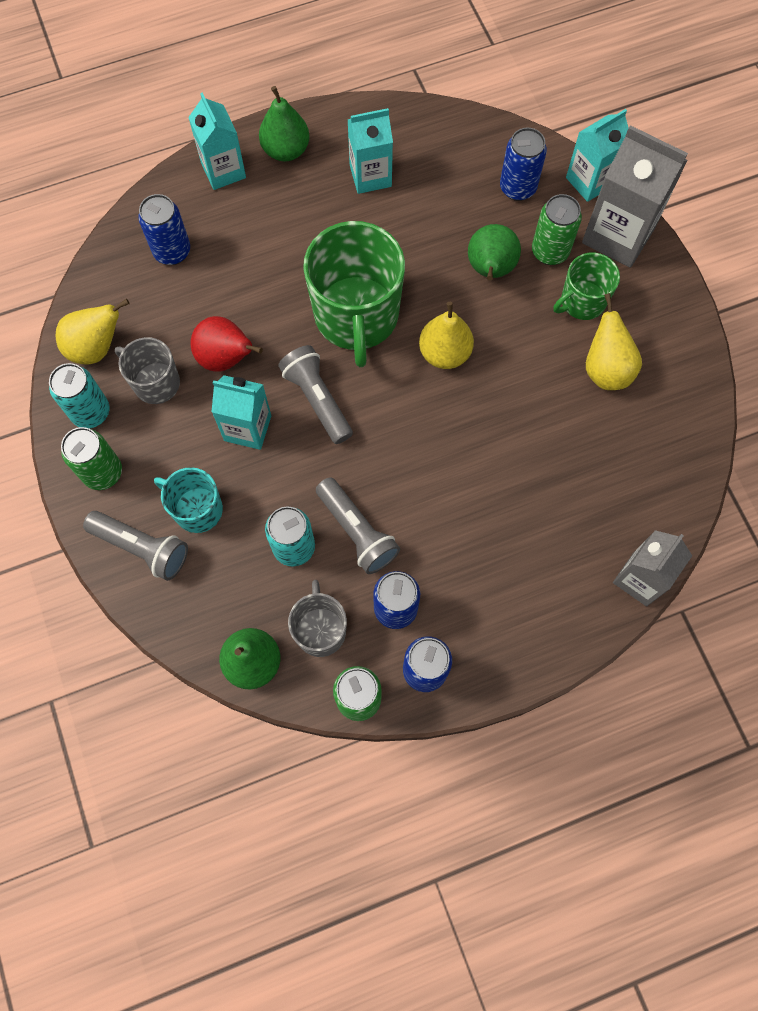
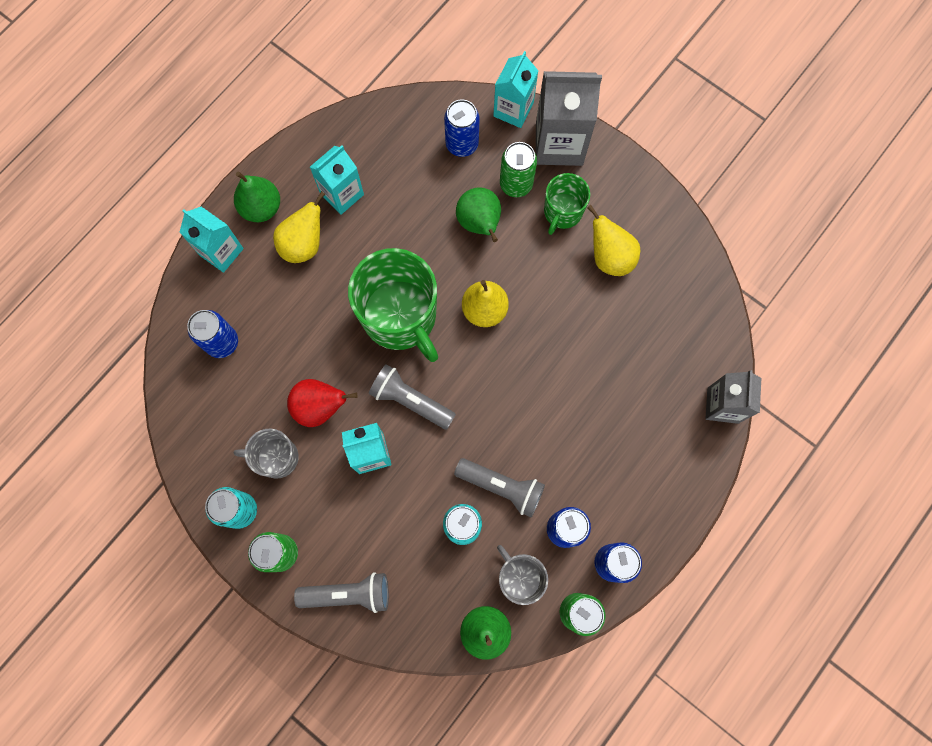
camera: 30 degrees left, 5 degrees up
yellow pear [56,299,130,364] -> yellow pear moved to [273,191,325,263]
turquoise mug [154,467,223,533] -> none

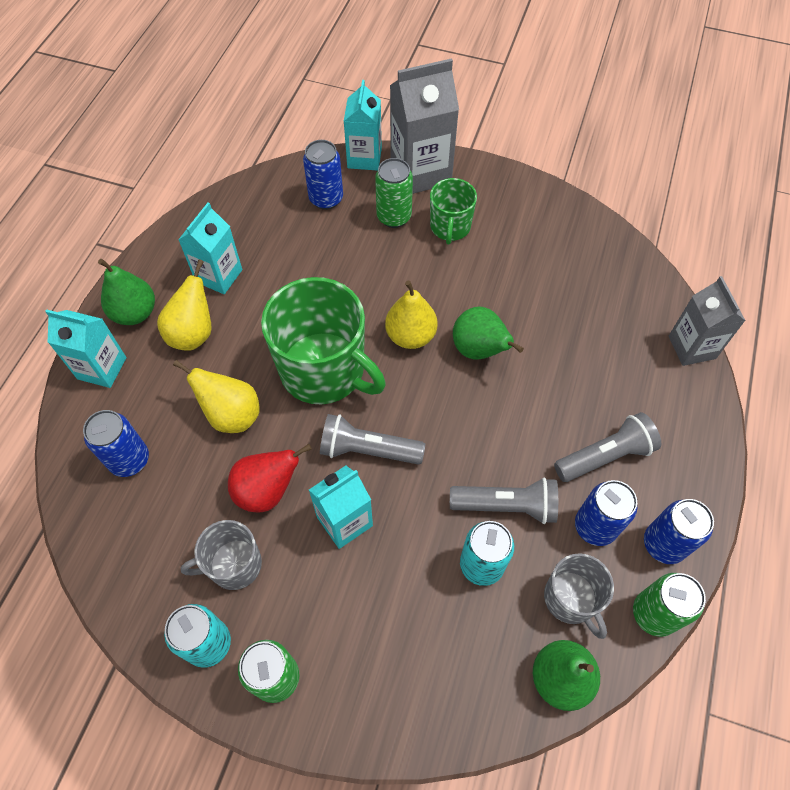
camera: 20 degrees left, 15 degrees down
grey flashlight [294,572,389,613] -> grey flashlight moved to [554,412,661,482]
green pear [456,187,501,242] -> green pear moved to [453,306,524,360]
grey mug [497,545,548,605] -> grey mug turned 150 degrees counterclockwise [544,553,614,639]
yellow pear [587,205,640,276] -> yellow pear moved to [173,360,260,433]

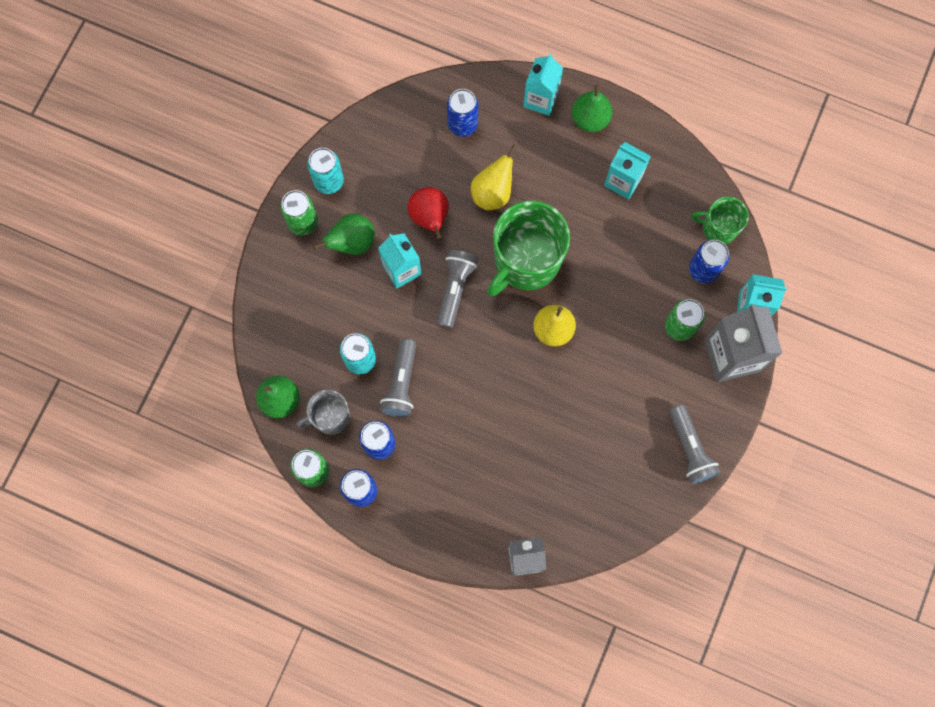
camera: 95 degrees right, 15 degrees up
yellow pear [157,259,212,351] -> none
grey mug [181,520,262,590] -> none
green mug [430,178,477,245] -> green mug moved to [692,197,749,244]
green pear [453,306,524,360] -> green pear moved to [313,213,375,255]
grey flashlight [554,412,661,482] -> grey flashlight moved to [669,405,720,485]

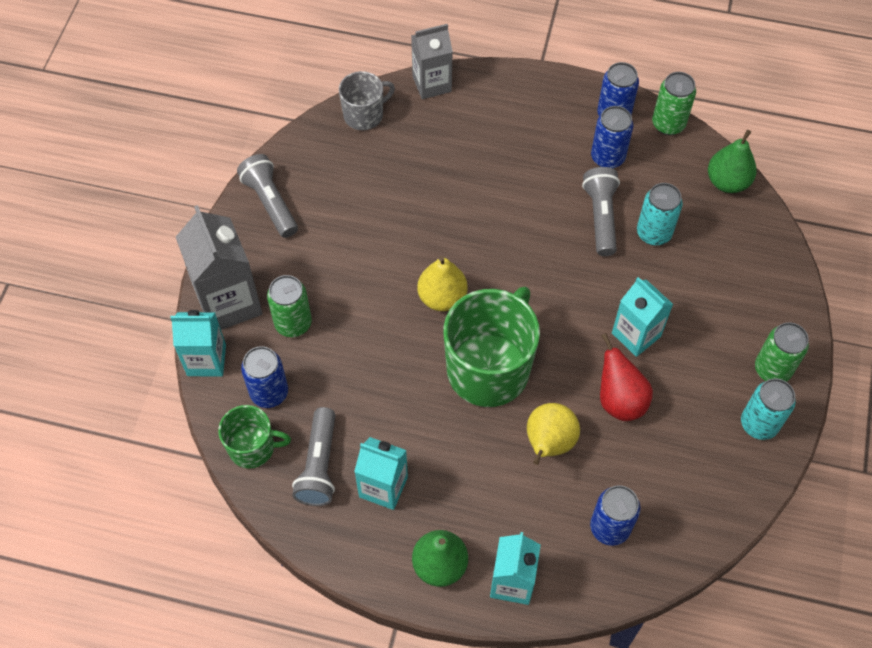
camera: 170 degrees right, 15 degrees down
grey mug [296,390,350,435] -> grey mug moved to [339,71,395,130]
green pear [313,213,375,255] -> none
grey flashlight [437,250,478,328] -> grey flashlight moved to [292,407,335,506]

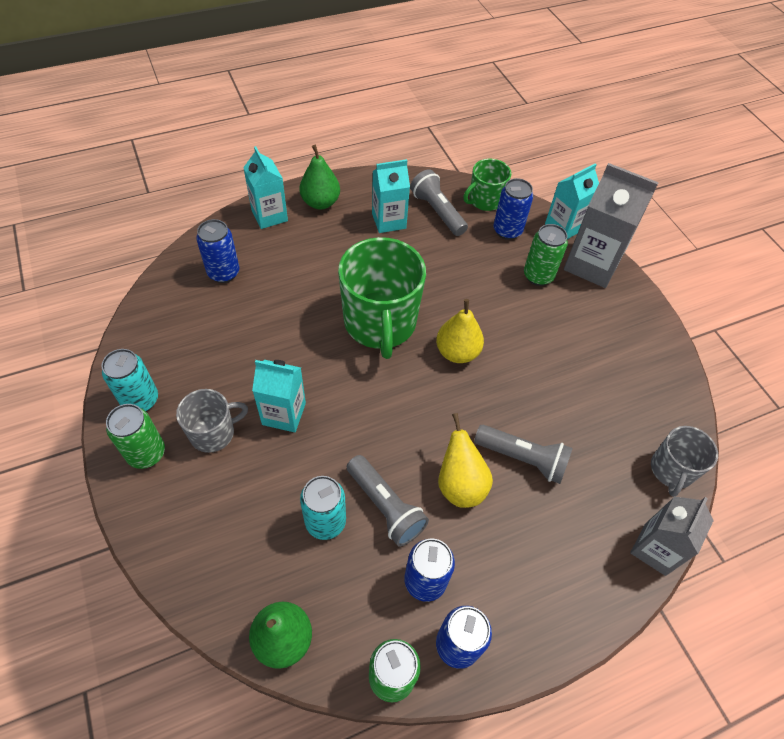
camera: 140 degrees right, 5 degrees down
grey flashlight [237,154,298,238] -> grey flashlight moved to [474,425,573,484]
yellow pear [527,403,580,465] -> yellow pear moved to [438,413,493,508]
red pear [600,333,653,421] -> none
none -> grey mug [176,389,248,453]

